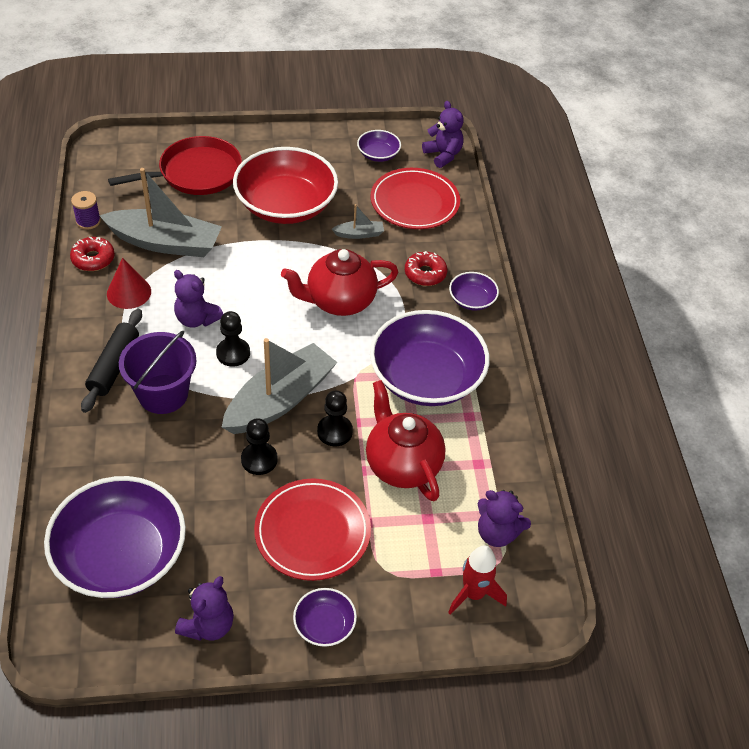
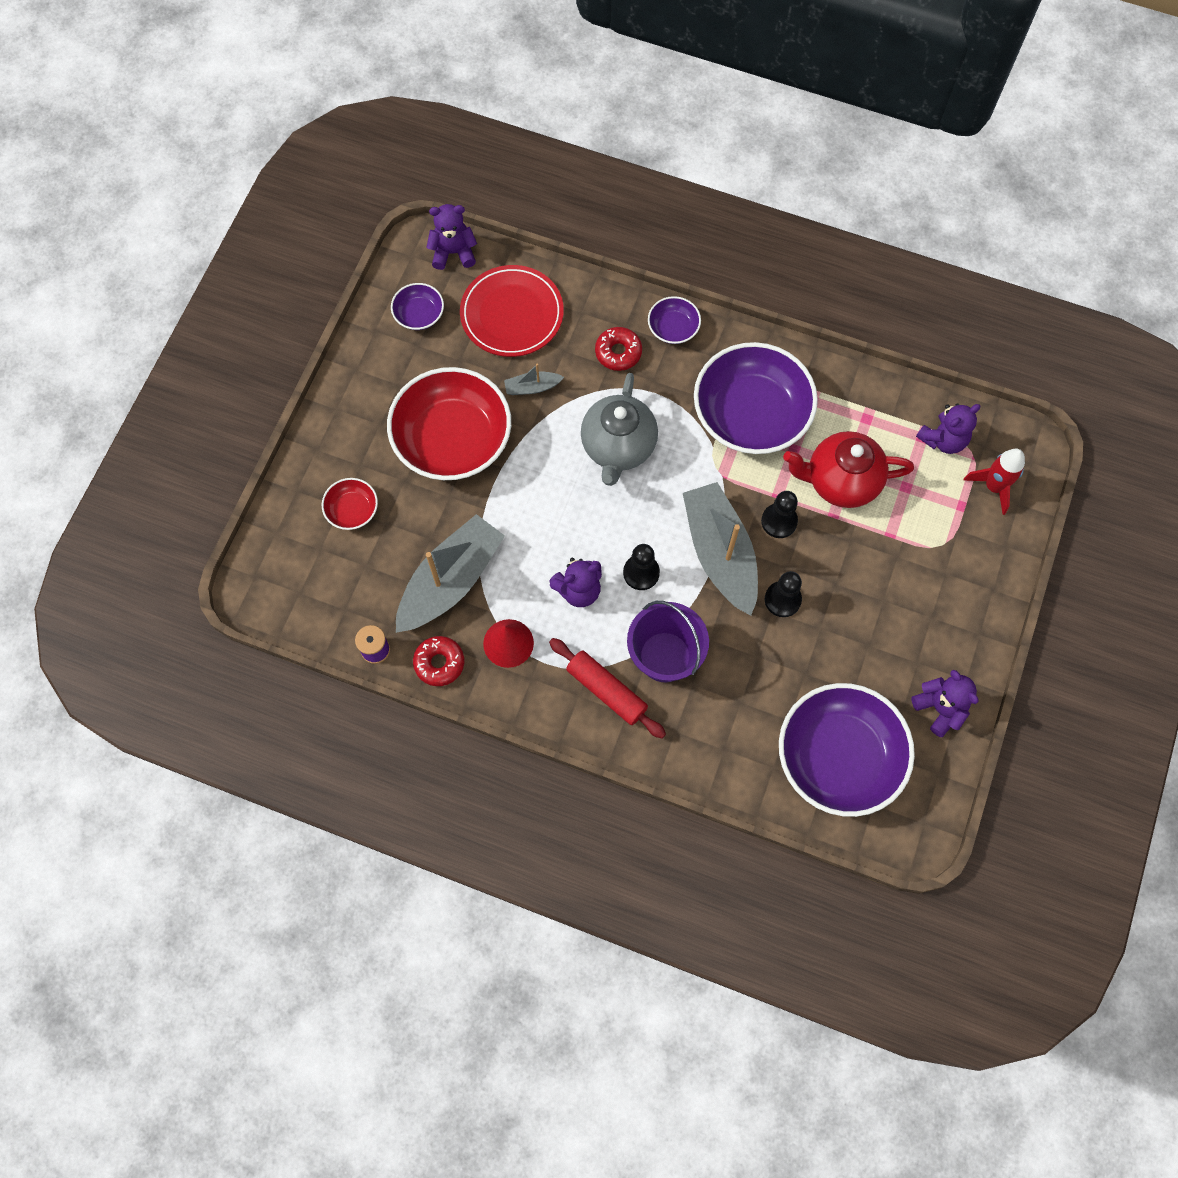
camera: 60 degrees left, 20 degrees up
black rolling pin [81,309,142,413] -> red rolling pin [549,638,666,739]
red pan [108,136,242,195] -> red bowl [322,478,378,530]
red plate [254,478,371,581] -> none
red teapot [281,249,398,316] -> grey teapot [581,373,658,486]
purple bowl [293,588,357,647] -> none
grey boat [332,204,384,239] -> grey boat turned 120 degrees counterclockwise [504,364,564,395]

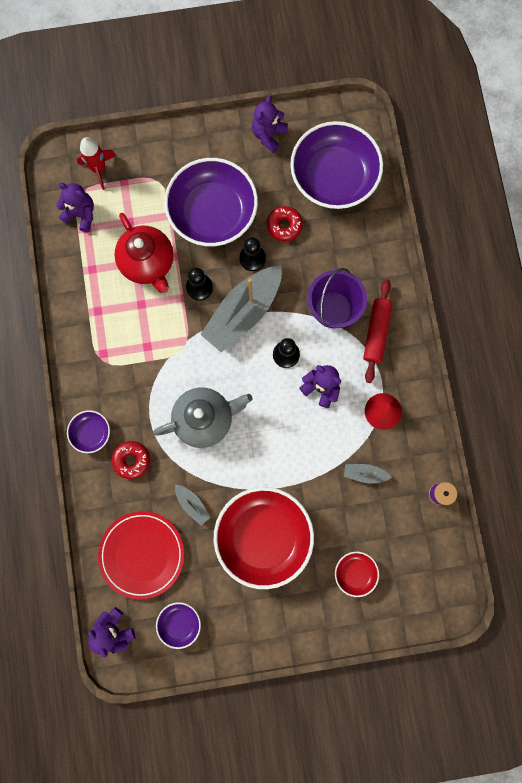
camera: 120 degrees left, 10 degrees up
grey boat [396,514,505,633] -> grey boat [344,464,392,484], size x0.44
red donut [413,636,464,686] -> red donut moved to [267,206,303,242]
purple bowl [694,342,818,454] -> purple bowl moved to [164,158,258,246]

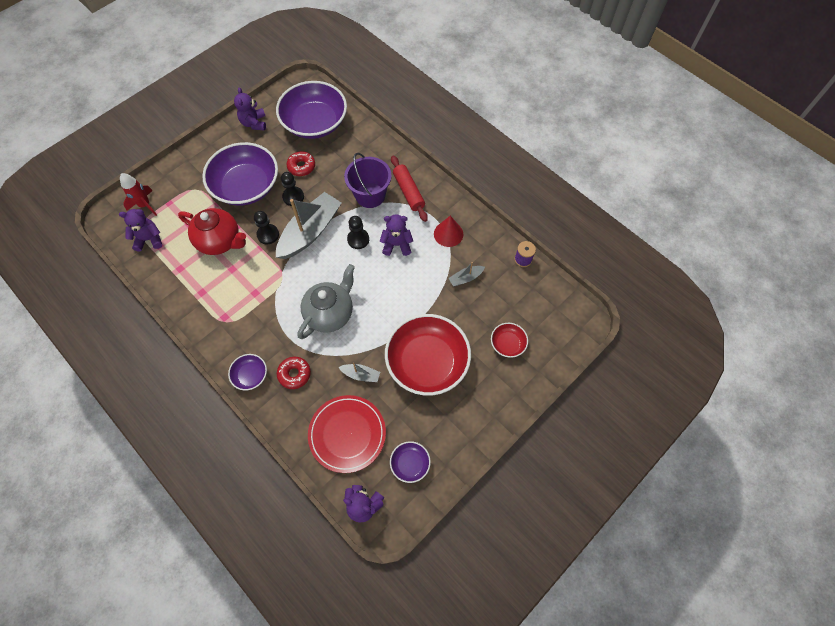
camera: 35 degrees left, 15 degrees down
grey boat [200,265,282,353] -> grey boat turned 150 degrees counterclockwise [276,192,341,259]

